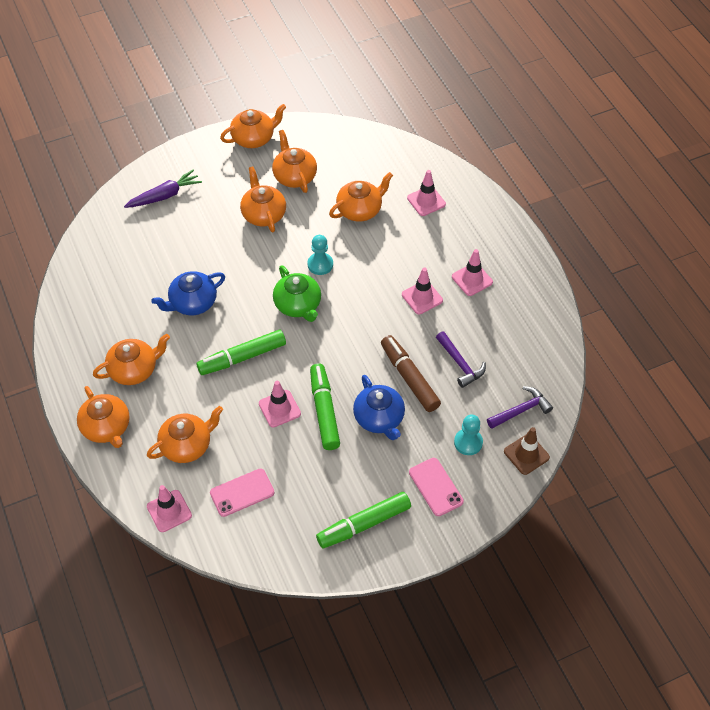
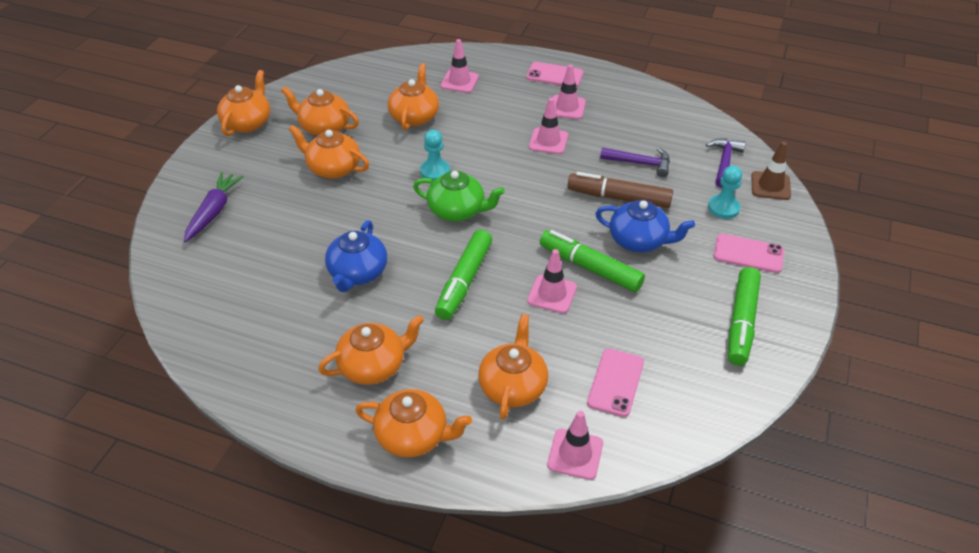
camera: 45 degrees left, 10 degrees down
orange teapot [93,334,170,385] -> orange teapot turned 45 degrees clockwise [318,315,424,385]
none -> pink phone [527,62,583,87]

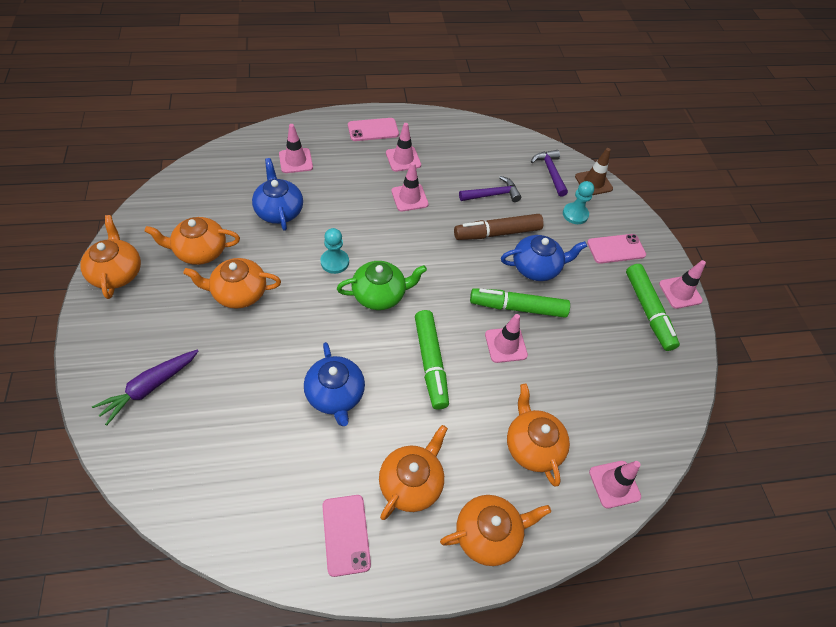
camera: 35 degrees left, 10 degrees up
purple carrot [184,172,244,242] -> purple carrot turned 120 degrees counterclockwise [92,350,198,425]
orange teapot [388,64,439,130] -> blue teapot [252,158,303,231]
pink phone [587,348,644,417] -> pink phone moved to [322,495,371,577]
none -> pink traffic cone [659,260,706,309]

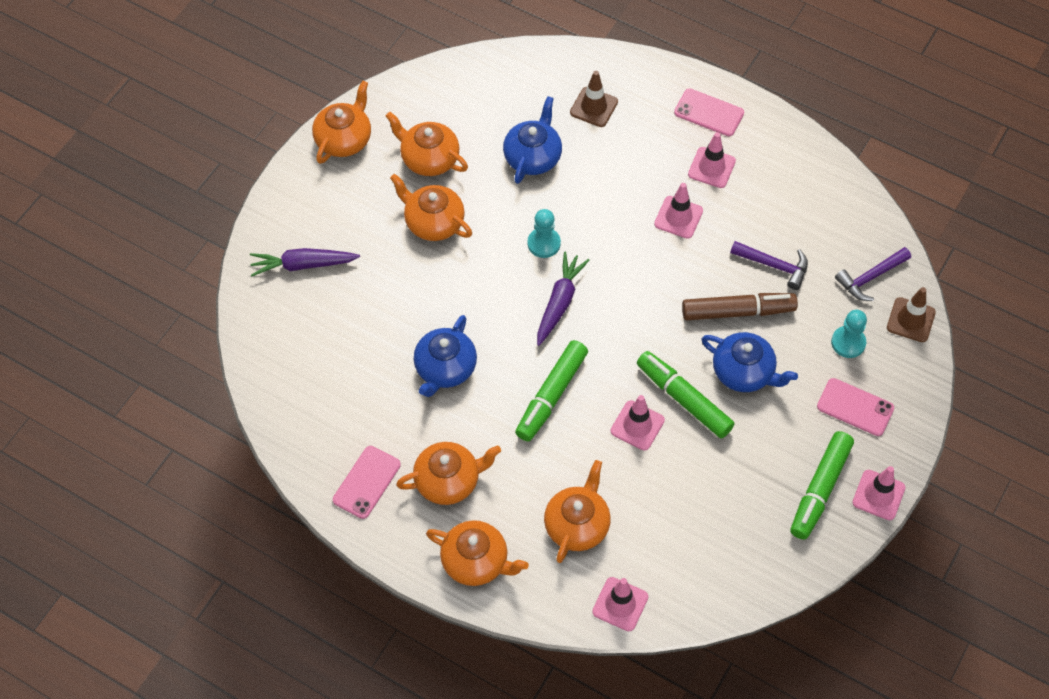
camera: 45 degrees right, 5 degrees up
pink traffic cone [279,124,313,173] -> brown traffic cone [570,71,618,127]
green teapot [337,261,427,310] -> purple carrot [537,252,590,346]
brown marker [454,214,544,240] -> brown marker turned 150 degrees clockwise [682,293,798,320]
purple hammer [531,150,568,197] -> purple hammer turned 150 degrees counterclockwise [835,247,911,301]

